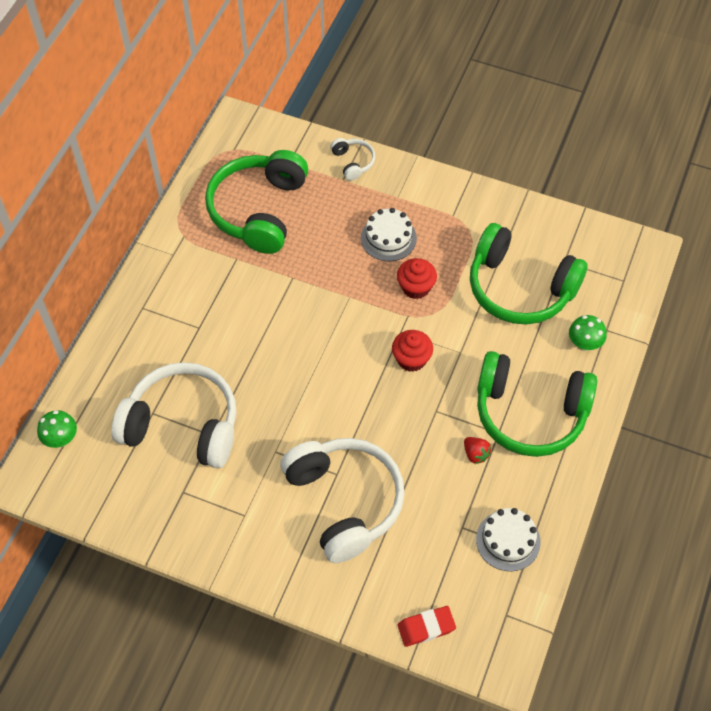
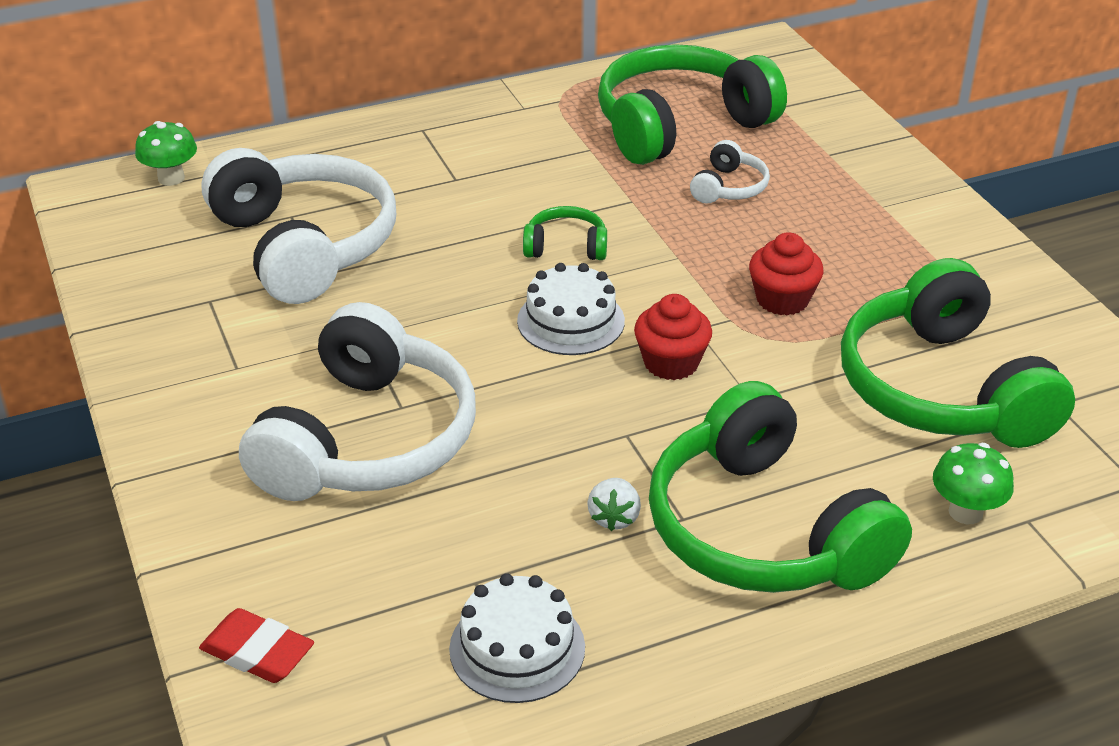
camera: 45 degrees right, 20 degrees down
white headphones [330,138,375,181] -> white headphones moved to [690,140,770,204]
white cake [361,208,417,261] -> white cake moved to [517,263,625,355]
red strawberry [464,437,491,464] -> white strawberry [587,478,641,531]
none -> green headphones [523,206,607,260]

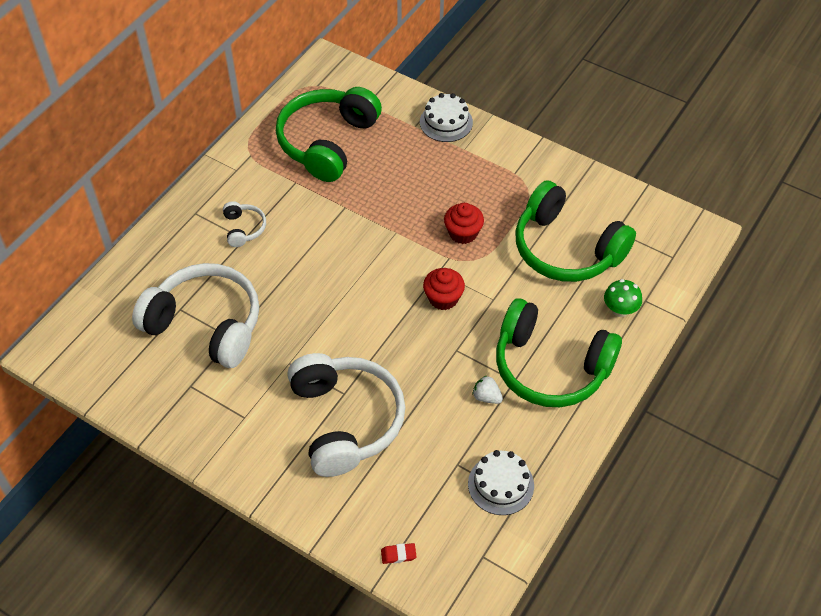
camera: 35 degrees left, 15 degrees up
green mushroom [135,121,197,186] -> none
red eraser [199,608,314,683] -> red eraser [381,543,417,564], size x0.62
white cake [517,263,625,355] -> white cake moved to [420,93,473,142]
green headphones [523,206,607,260] -> none
white strawberry [587,478,641,531] -> white strawberry turned 150 degrees clockwise [472,376,503,404]
white headphones [690,140,770,204] -> white headphones moved to [223,201,266,247]

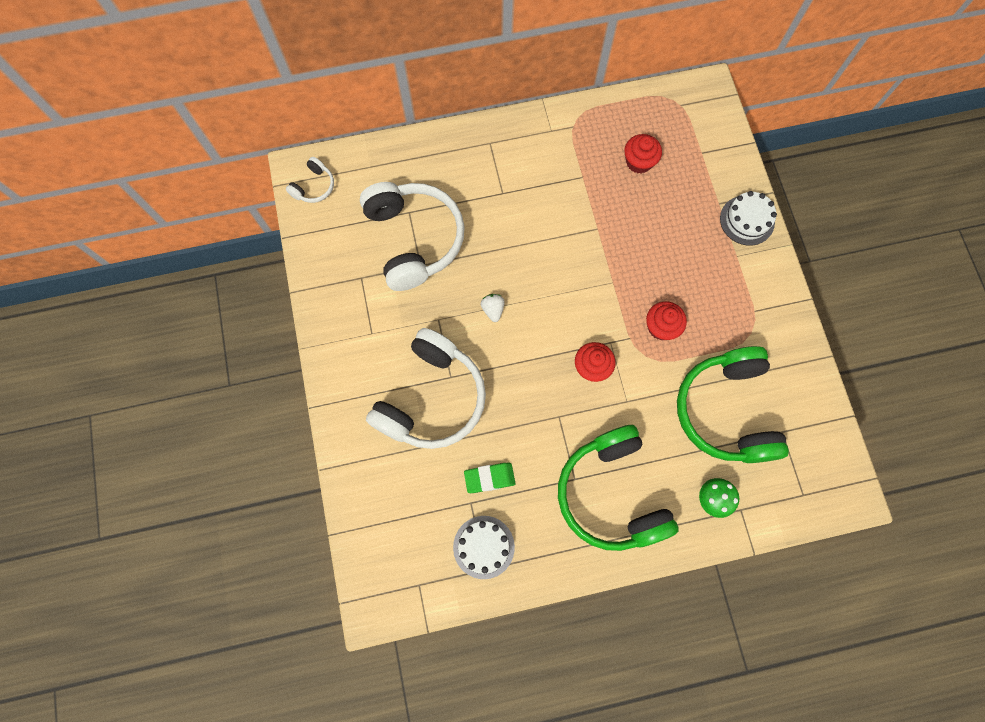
camera: 45 degrees right, 20 degrees up
white headphones [223,201,266,247] -> white headphones moved to [286,157,334,203]
green headphones [276,87,382,182] -> red cupcake [624,134,662,173]
red eraser [381,543,417,564] -> none
white strawberry [472,376,503,404] -> white strawberry moved to [481,294,505,322]
none -> green eraser [464,463,515,493]

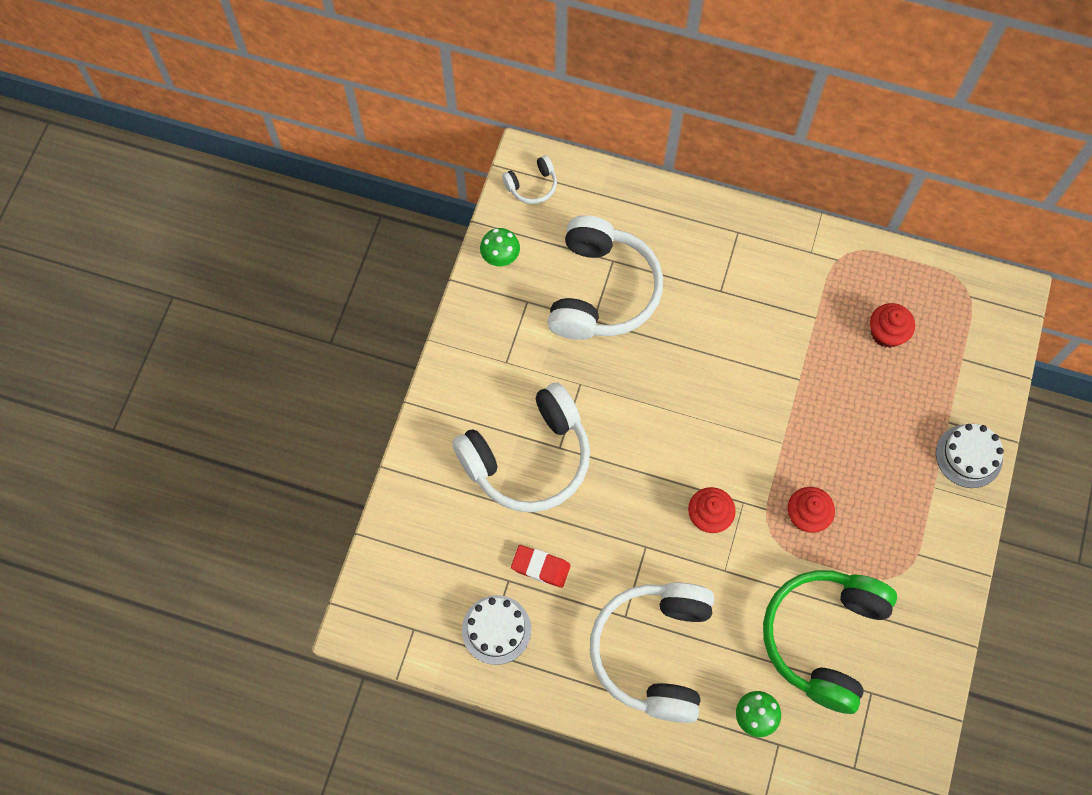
camera: 30 degrees right, 5 degrees down
green eraser [464,463,515,493] -> red eraser [511,545,571,588]
white strawberry [481,294,505,322] -> none
green headphones [558,425,679,551] -> white headphones [590,582,714,723]
none -> green mushroom [480,228,520,266]

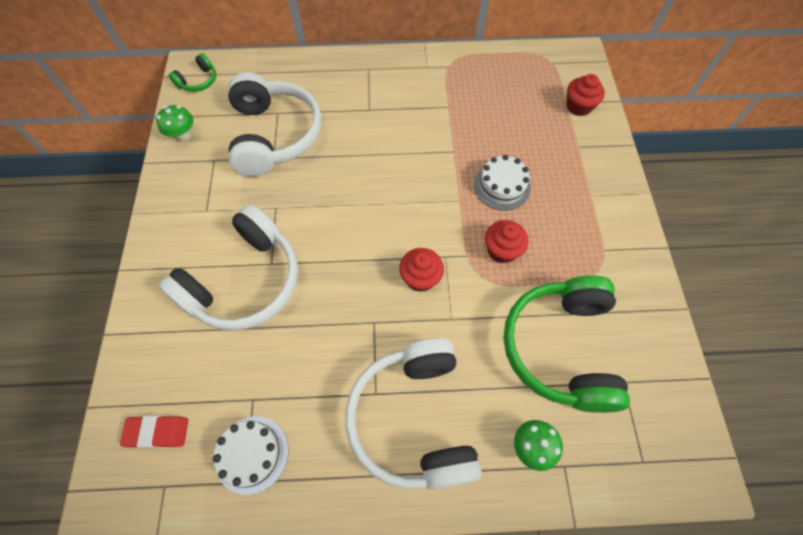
camera: 20 degrees left, 5 degrees down
white headphones [502,155,557,204] -> green headphones [169,53,216,92]
red eraser [511,545,571,588] -> red eraser moved to [120,416,188,448]
red cupcake [870,303,915,348] -> red cupcake moved to [566,74,605,116]
white cake [936,424,1004,488] -> white cake moved to [474,155,531,210]

